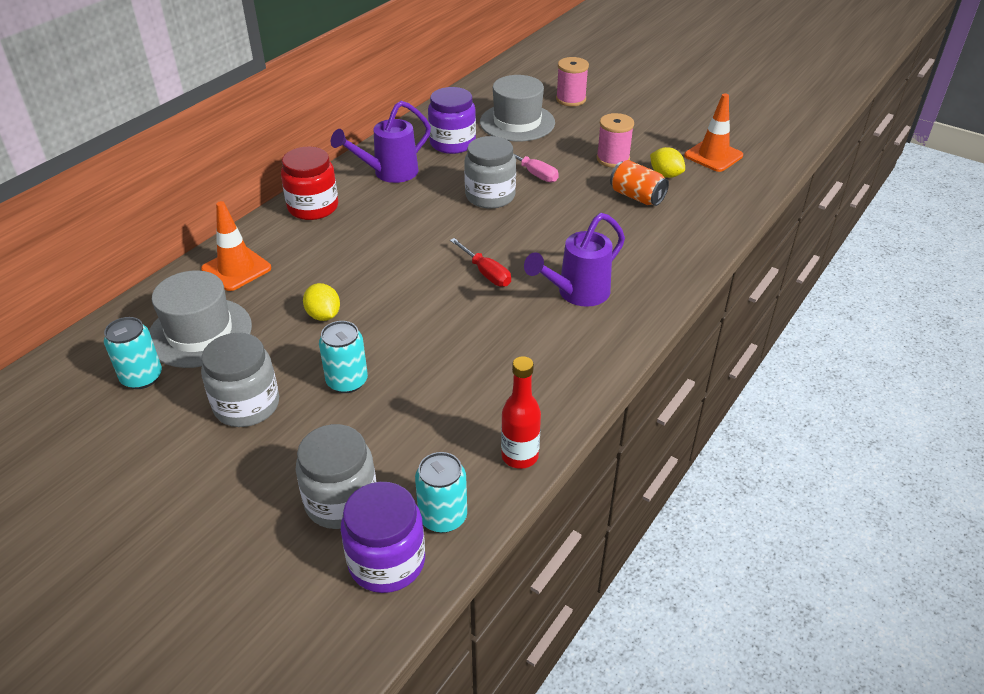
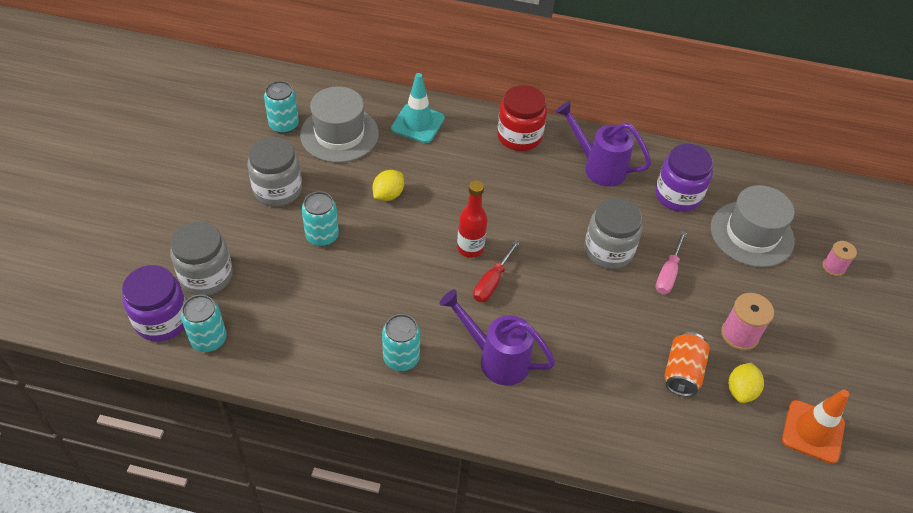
camera: 65 degrees right, 10 degrees up
orange traffic cone [201,201,271,291] -> turquoise traffic cone [391,73,445,143]
red bottle [501,356,541,469] -> red bottle moved to [457,180,487,258]
pink spool [556,57,589,106] -> pink spool [822,241,857,276], size x0.65
none -> turquoise can [382,314,420,371]

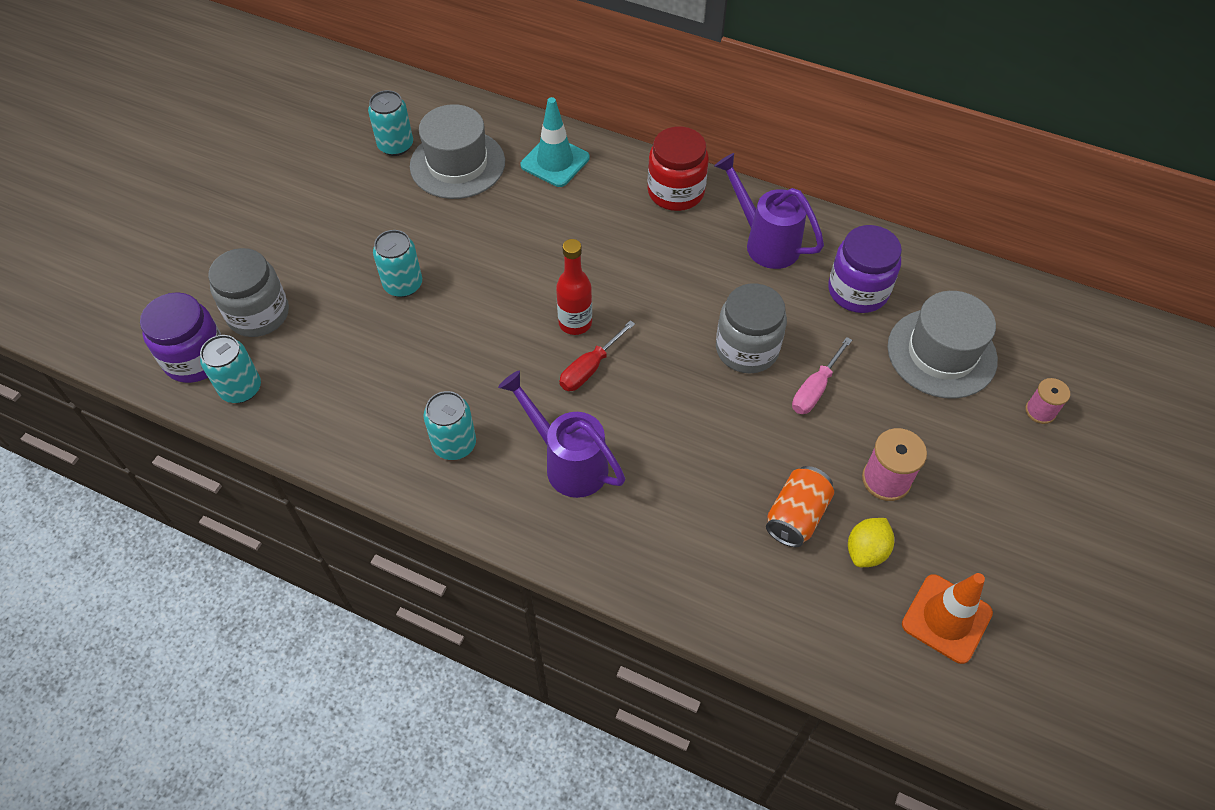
camera: 15 degrees right, 5 degrees up
grey jar [247,137,302,206] -> none
yellow lemon [372,170,404,201] -> none

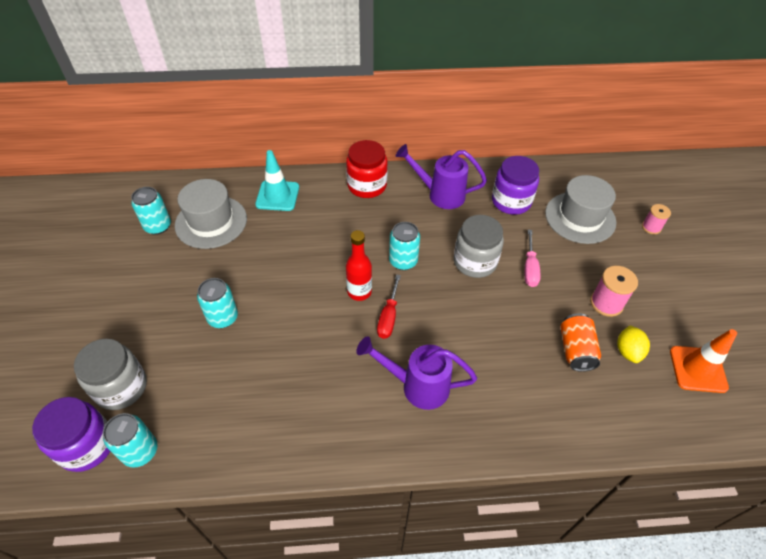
camera: 30 degrees left, 5 degrees down
turquoise can [424,391,476,460] -> turquoise can moved to [389,222,420,270]

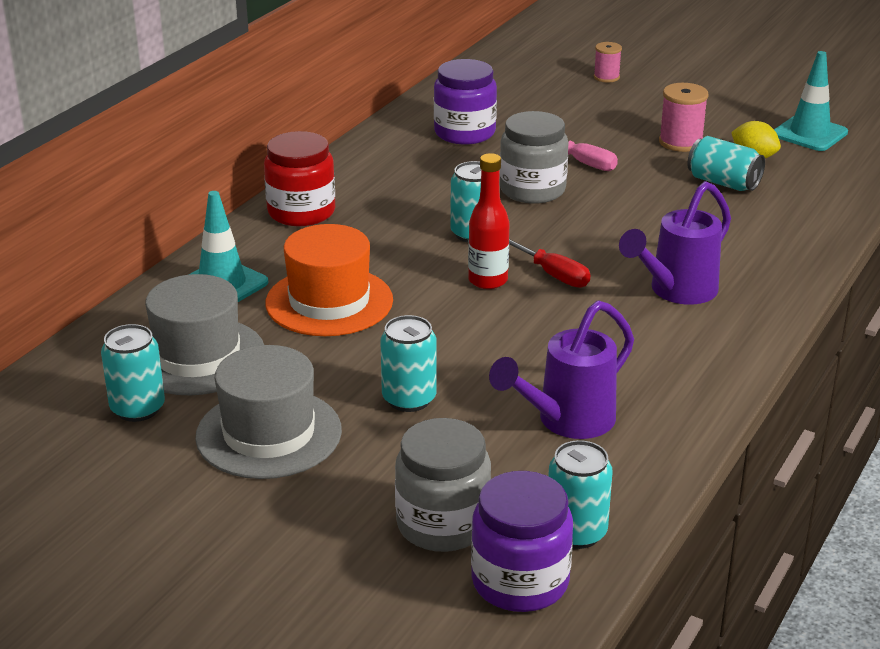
camera: 55 degrees left, 20 degrees down
purple watering can [395,144,487,209] -> purple watering can moved to [489,300,634,439]
grey hat [545,175,616,244] -> grey hat moved to [195,345,342,479]
orange can [560,313,601,372] -> turquoise can [687,136,765,191]
orange traffic cone [670,329,737,393] -> turquoise traffic cone [774,51,848,151]
none -> orange hat [266,224,393,336]

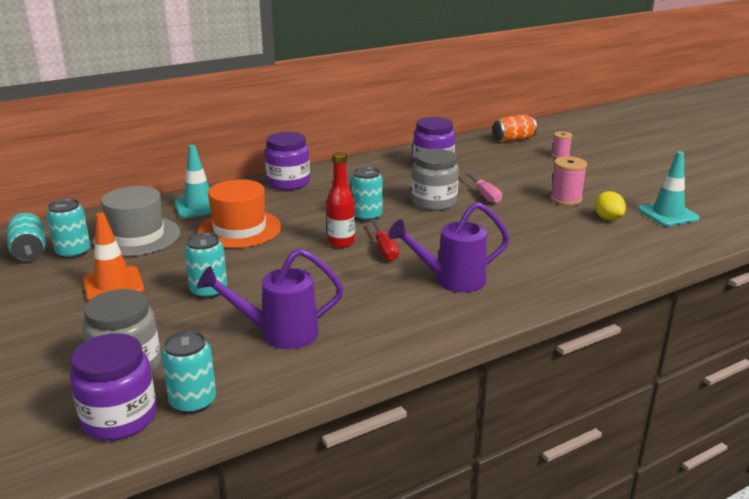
camera: 30 degrees right, 5 degrees down
grey hat [195,345,342,479] -> orange traffic cone [83,213,144,301]
red jar [264,131,335,226] -> purple jar [265,132,310,190]
turquoise can [687,136,765,191] -> turquoise can moved to [7,213,46,261]
none -> orange can [493,115,537,142]

